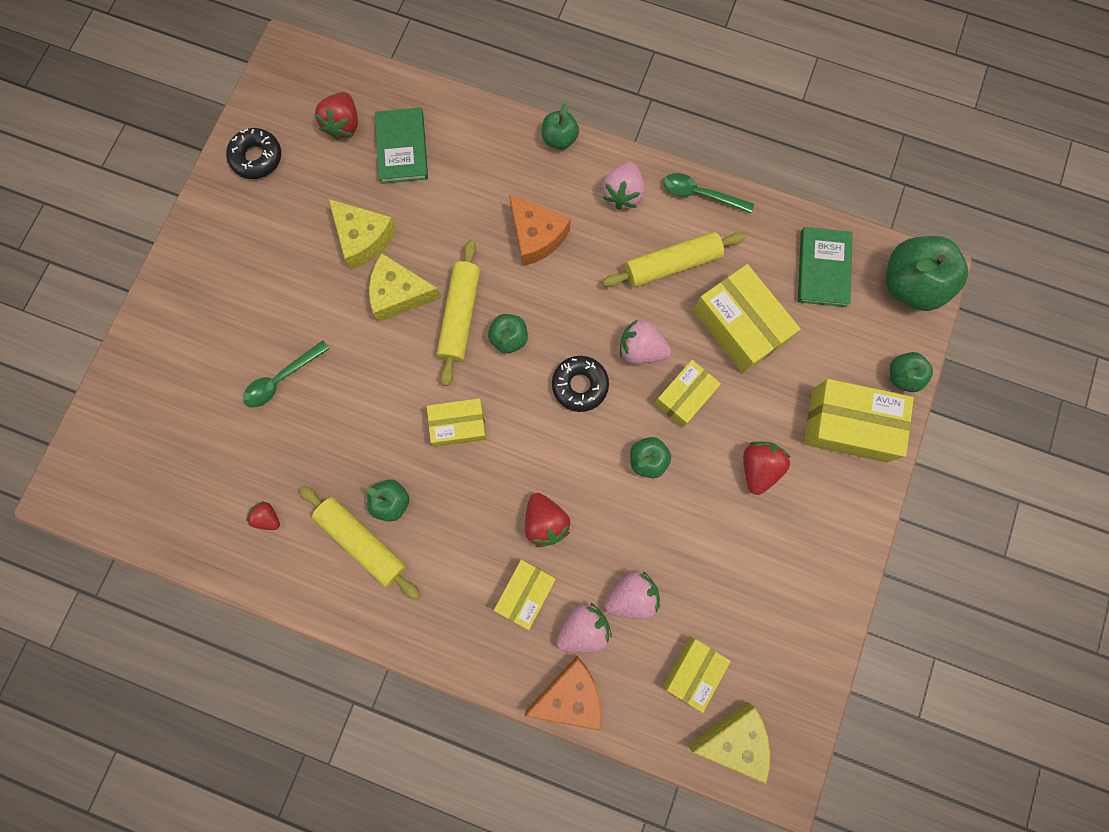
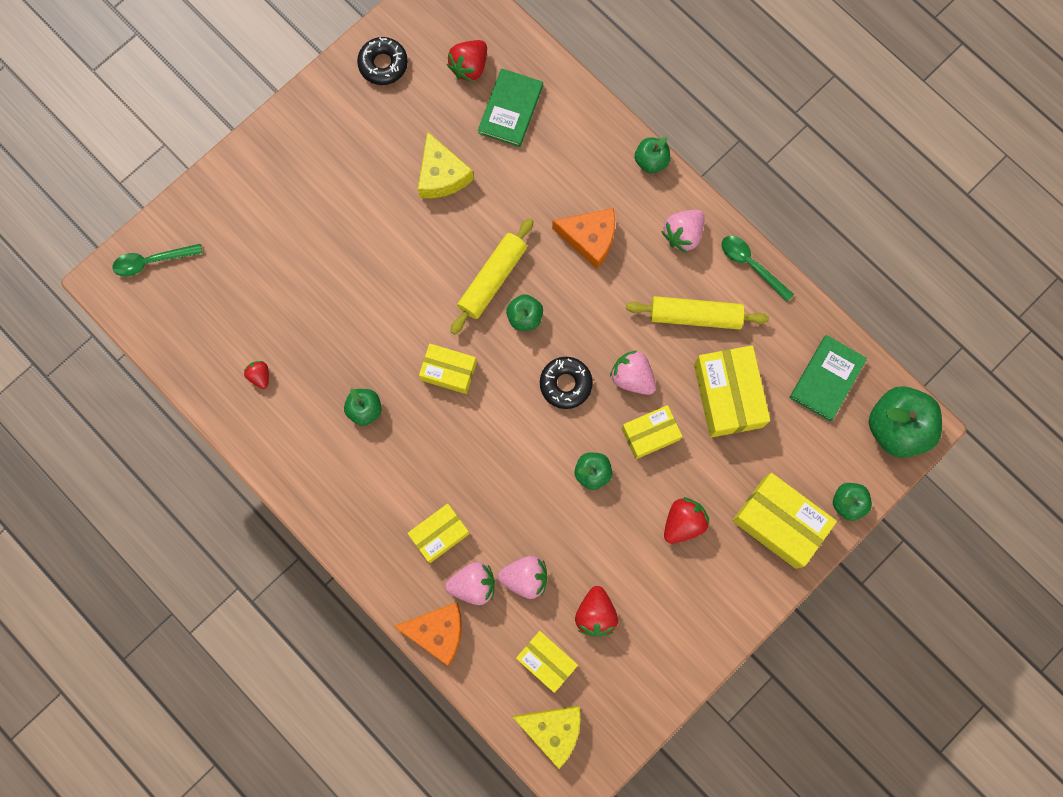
camera: 25 degrees right, 0 degrees up
green spoon [243,340,330,407] -> green spoon moved to [112,244,203,277]
yellow rolling pin [299,486,420,600] -> none
yellow cheese [369,254,441,322] -> none
orange cheese [509,194,571,266] -> orange cheese turned 60 degrees counterclockwise [552,208,615,269]
red strawberry [525,493,570,547] -> red strawberry moved to [575,586,618,637]
yellow box [663,636,731,713] -> yellow box turned 75 degrees clockwise [516,631,578,693]

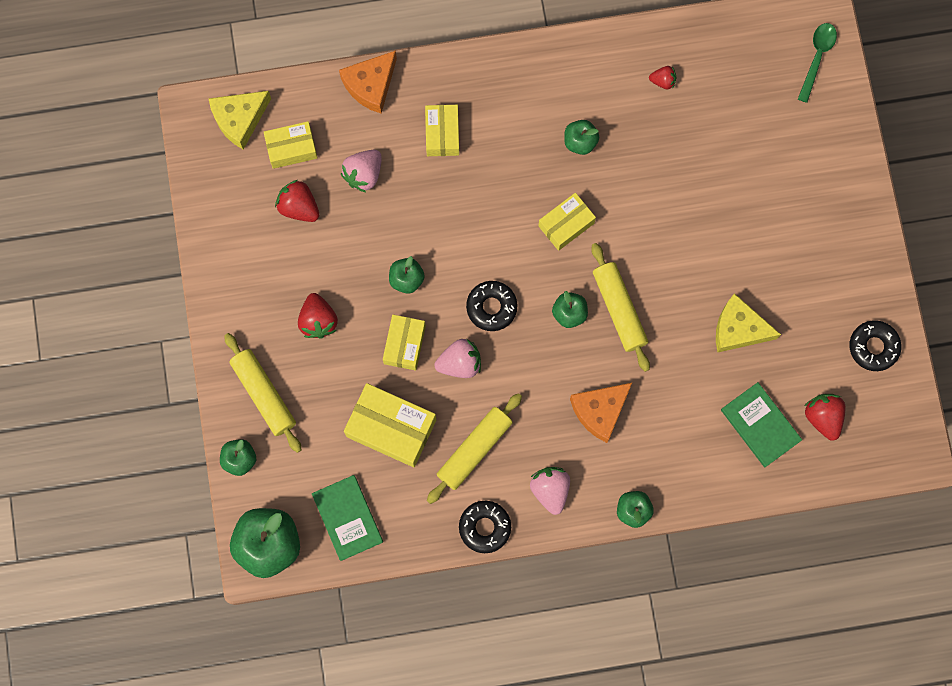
camera: 125 degrees right, 0 degrees up
pink strawberry [445,562,495,605] -> none
green spoon [721,236,794,302] -> black donut [459,501,511,553]
yellow box [732,473,837,569] -> yellow rolling pin [224,333,301,453]

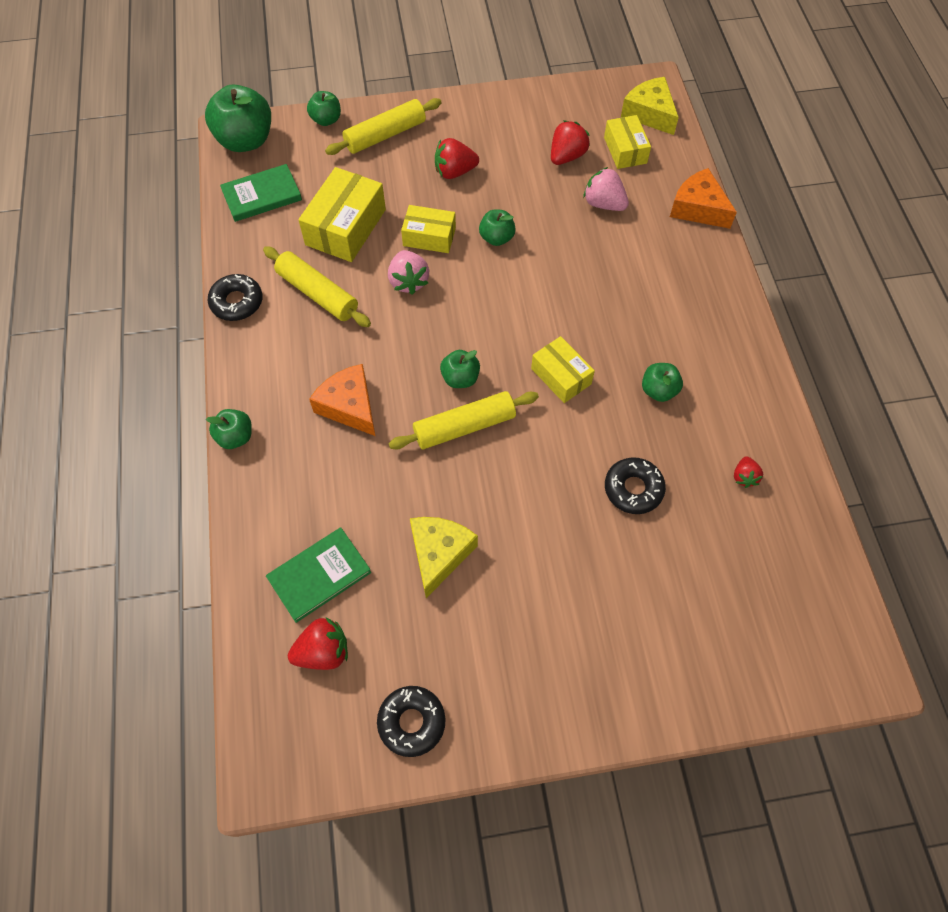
camera: 90 degrees right, 15 degrees down
yellow box [425,105,459,156] -> none
black donut [466,281,518,331] -> black donut moved to [605,457,666,514]
pink strawberry [530,467,570,515] -> none
green spoon [798,23,837,103] -> none

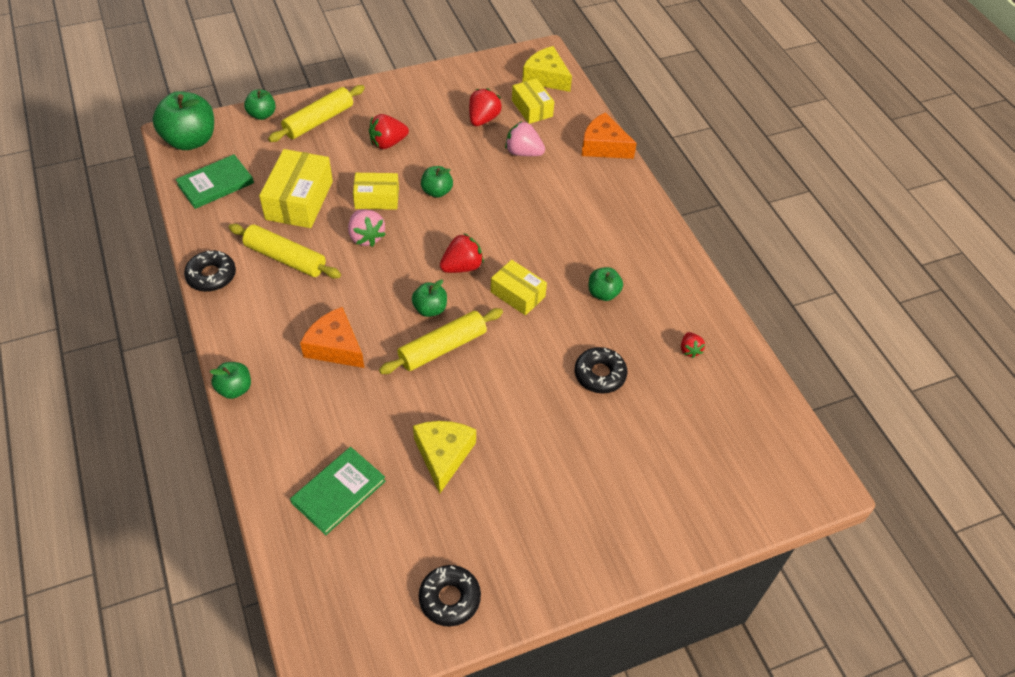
camera: 15 degrees left, 10 degrees down
red strawberry [288,618,348,670] -> red strawberry moved to [440,233,484,273]

